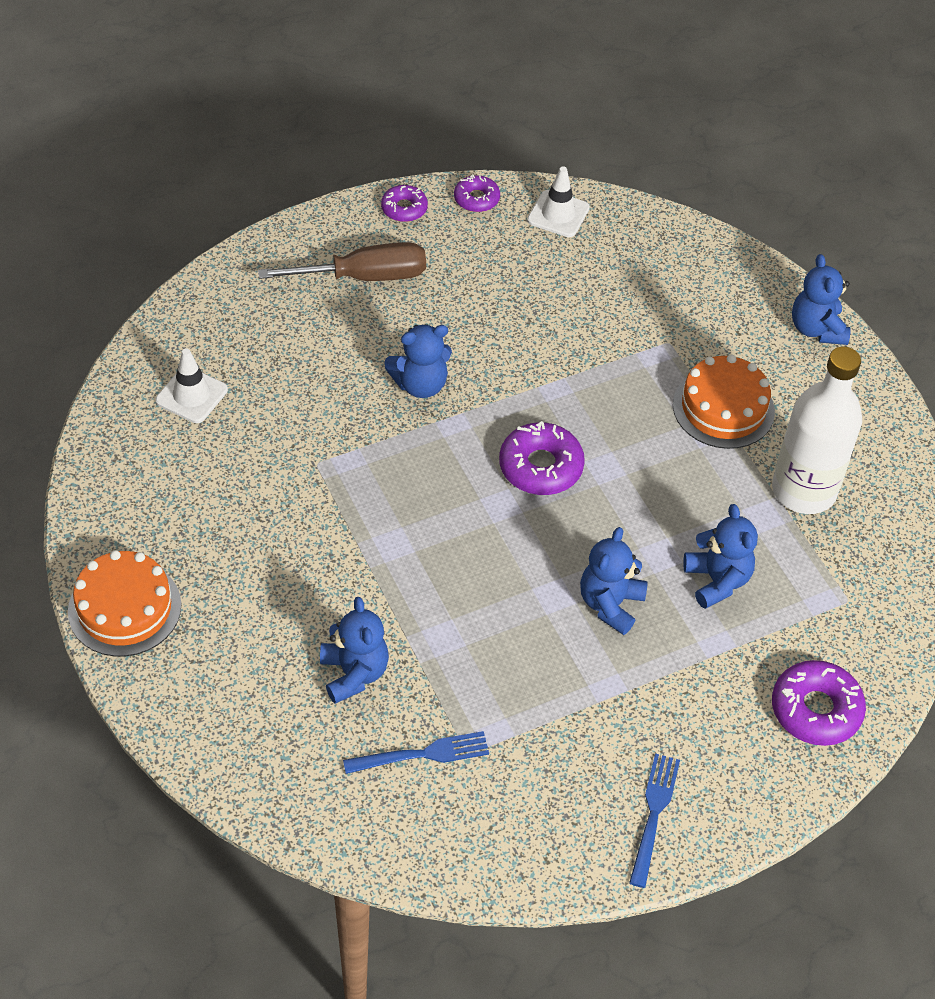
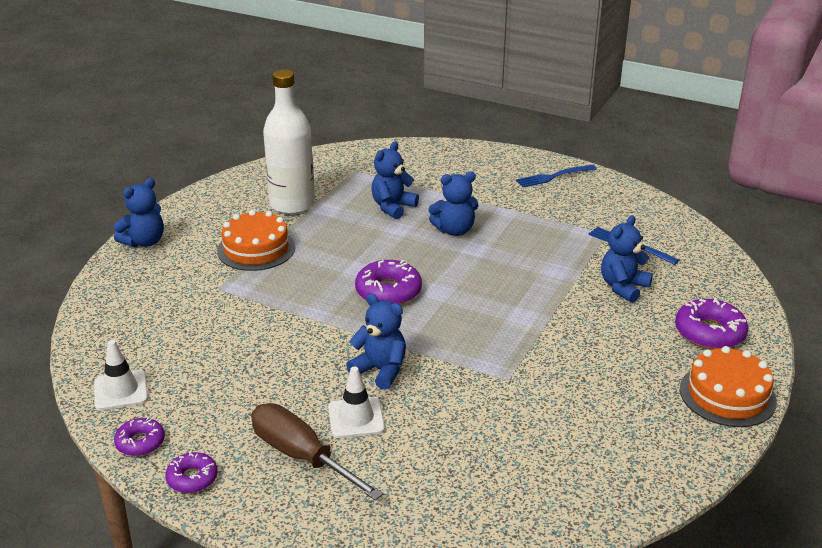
camera: 125 degrees left, 20 degrees down
white traffic cone [155,348,228,423] -> white traffic cone moved to [328,366,385,438]
purple donut [772,660,866,746] -> purple donut moved to [675,298,748,349]

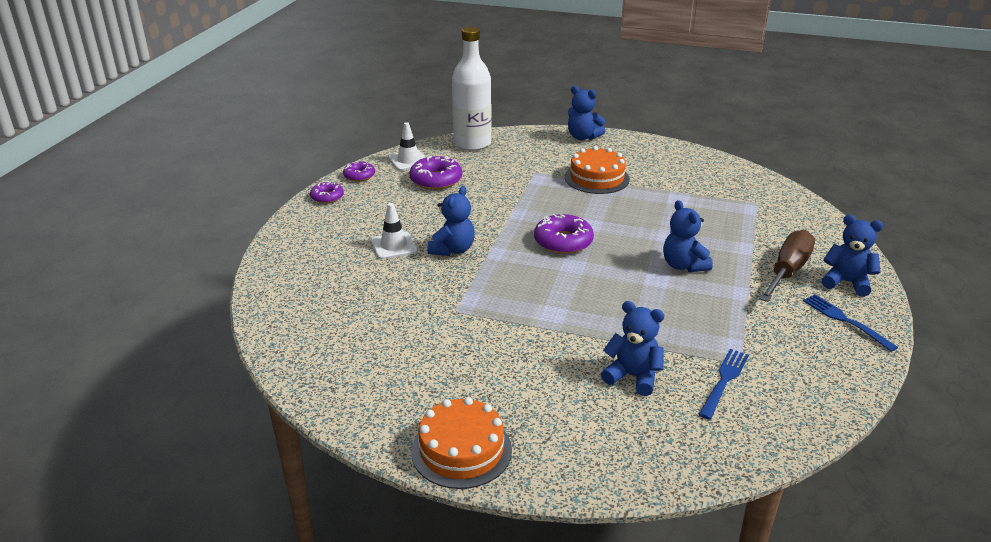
camera: 80 degrees right, 0 degrees up
brown screwdriver [251,403,383,500] -> brown screwdriver moved to [759,230,815,302]
white bottle [263,70,315,214] -> white bottle moved to [452,27,491,151]
blue teddy bear [371,141,419,219] -> blue teddy bear moved to [822,215,883,297]
purple donut [675,298,748,349] -> purple donut moved to [410,156,462,190]

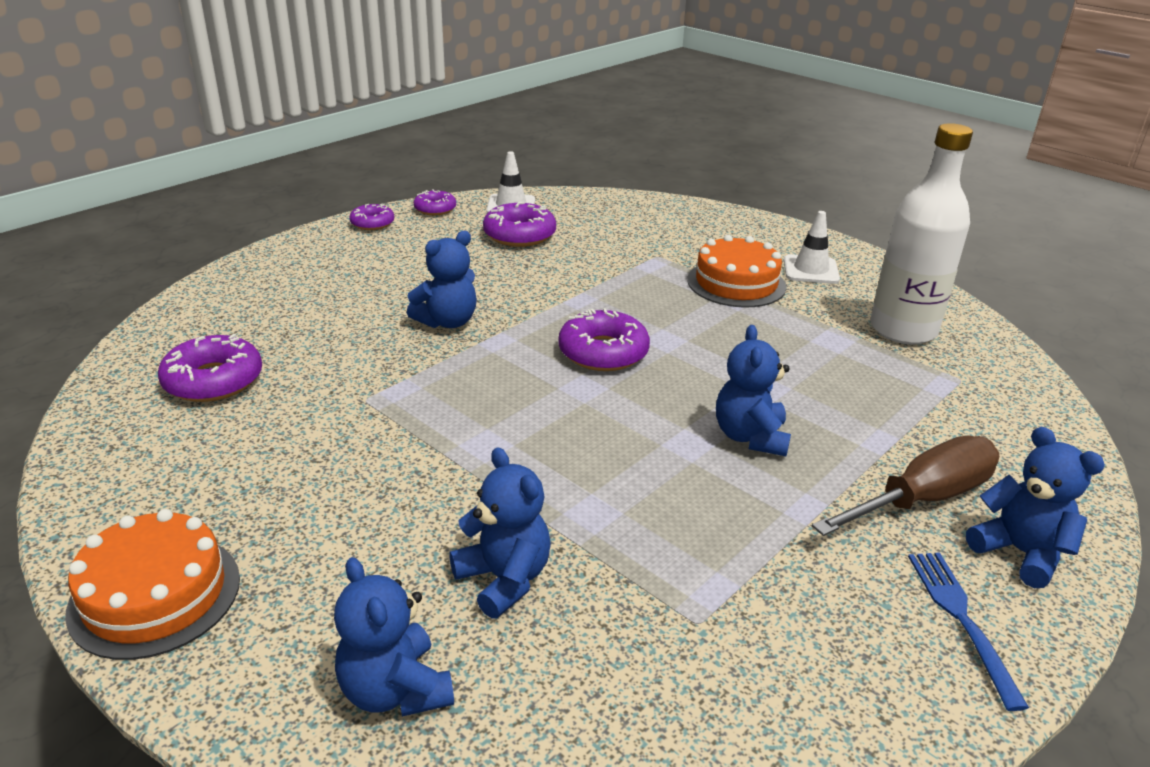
camera: 25 degrees right, 0 degrees up
white traffic cone [371,203,417,259] -> white traffic cone moved to [784,211,840,284]
white bottle [452,27,491,151] -> white bottle moved to [870,123,973,344]
blue teddy bear [568,86,605,140] -> blue teddy bear moved to [334,557,454,717]
blue fork [699,349,749,420] -> none
none -> purple donut [158,334,262,402]

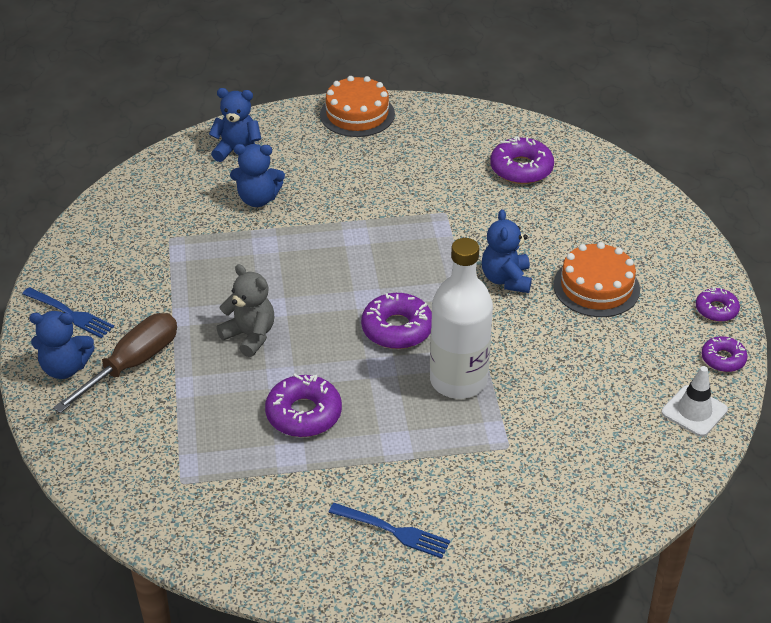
camera: 130 degrees right, 10 degrees up
purple donut [483,202,556,247] -> purple donut moved to [265,373,342,437]
orange cake [687,235,786,307] -> orange cake moved to [553,242,640,317]
blue teddy bear [716,325,791,456] -> grey teddy bear [216,264,274,357]
white traffic cone [784,211,840,284] -> blue fork [328,503,450,559]
brown screwdriver [812,435,999,536] -> brown screwdriver turned 150 degrees counterclockwise [53,313,177,413]
white bottle [870,123,973,344] -> white bottle moved to [430,238,493,399]

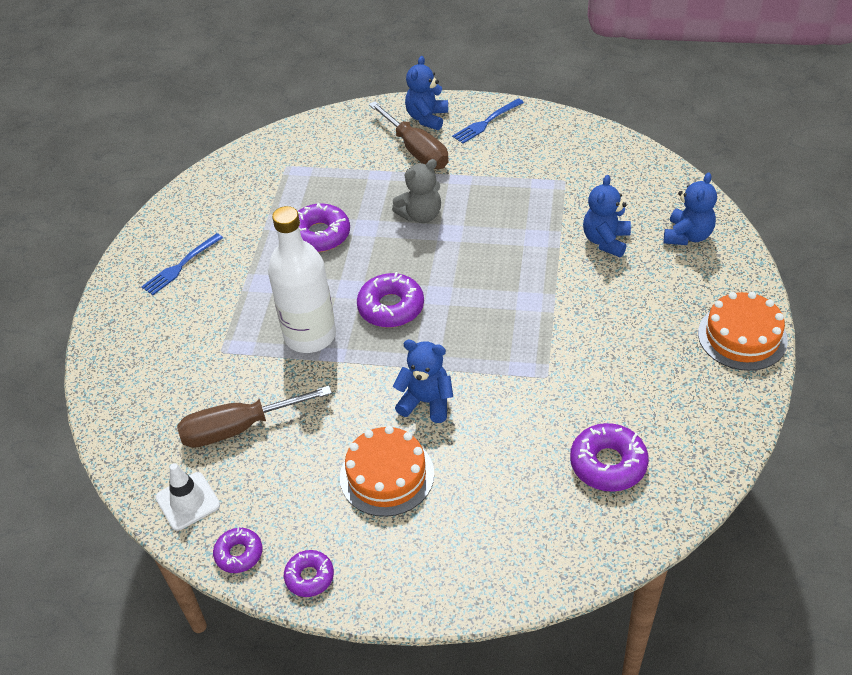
camera: 110 degrees right, 5 degrees up
none -> brown screwdriver [177,386,332,448]

